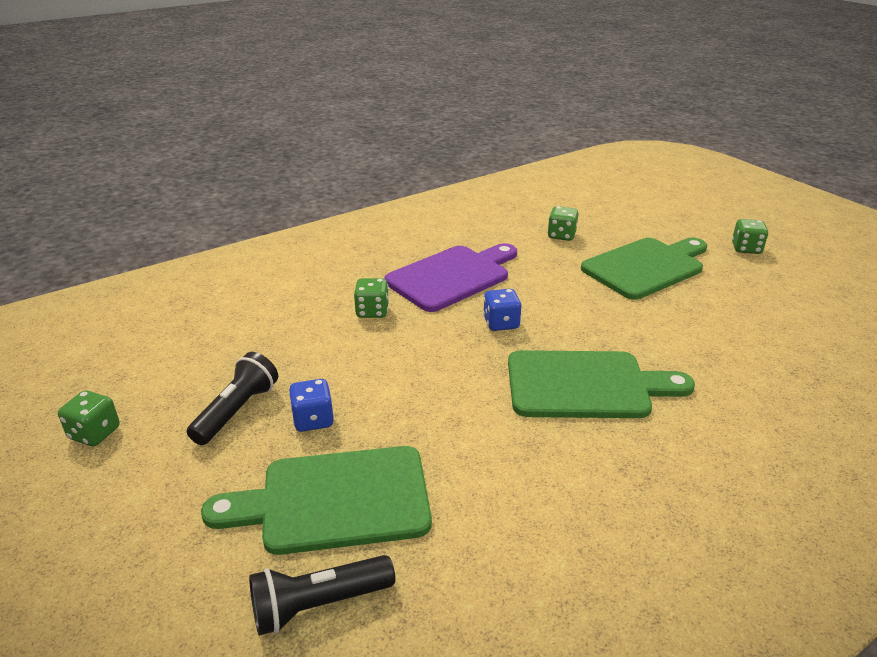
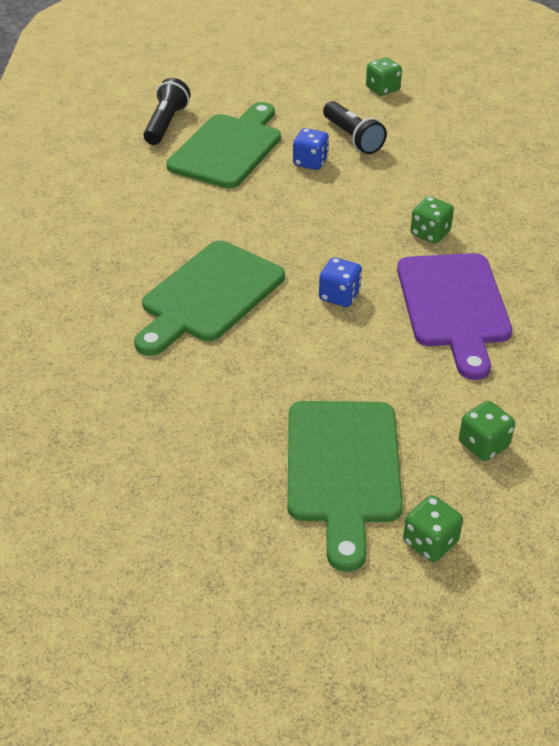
camera: 125 degrees right, 10 degrees up
green dice [732,219,769,254] -> green dice moved to [403,495,463,562]

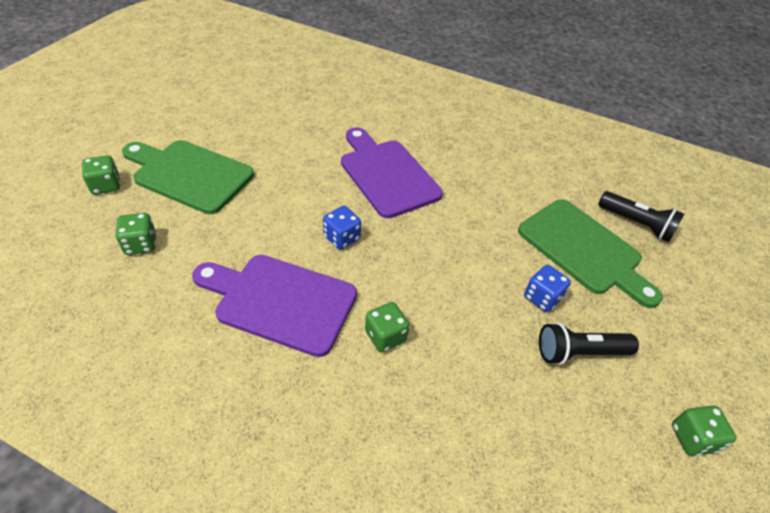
camera: 110 degrees right, 5 degrees up
green cutting board [134,240,285,356] -> purple cutting board [341,127,443,219]

